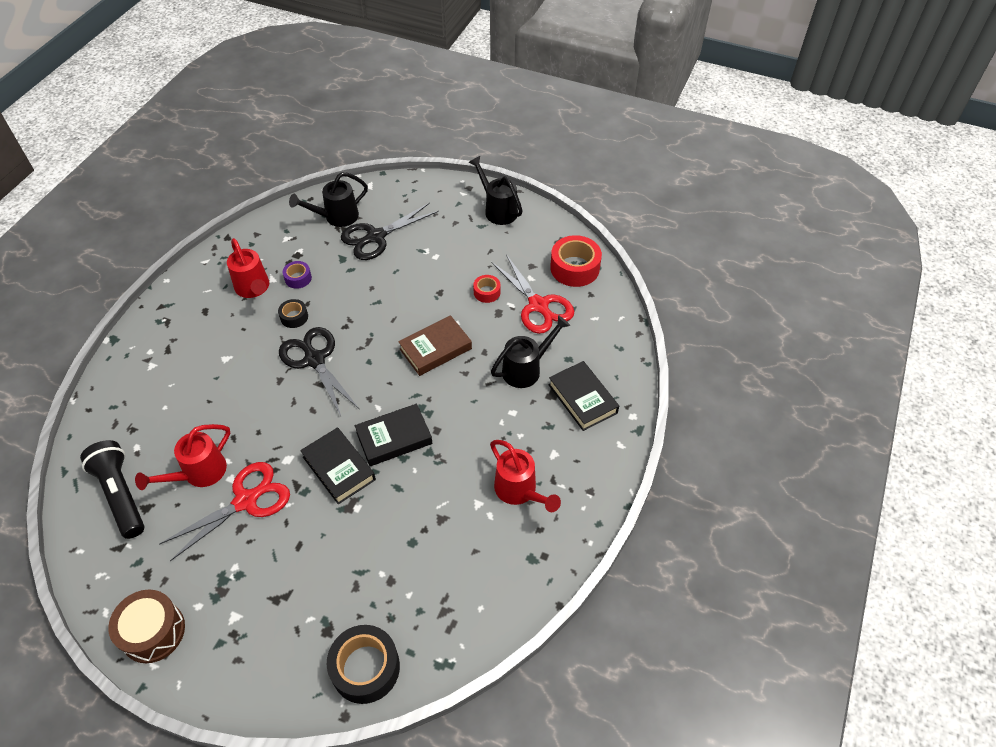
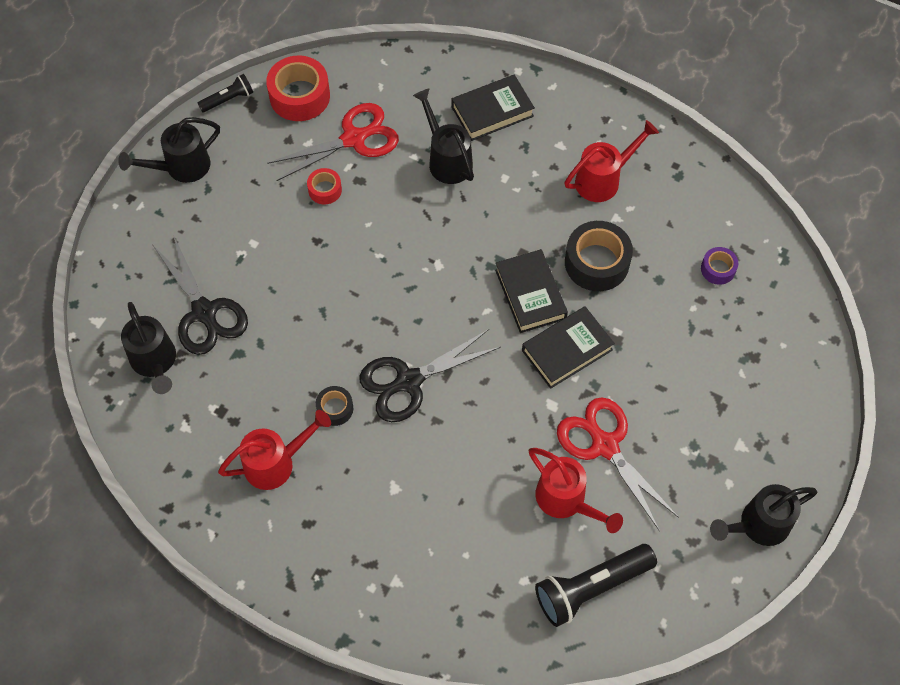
camera: 85 degrees left, 10 degrees up
brown drum [108,590,185,663] -> black watering can [710,484,817,546]
purple tape [283,261,312,289] -> purple tape moved to [701,247,738,285]
black tape [327,625,400,704] -> black tape moved to [565,221,633,291]
brown book [398,315,472,376] -> none
none -> black flashlight [198,74,253,112]

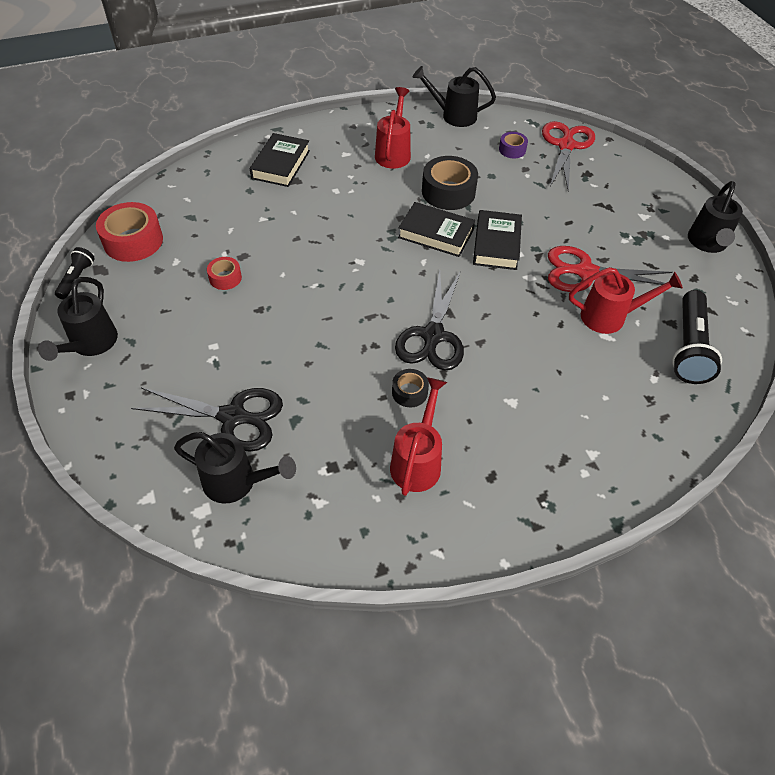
camera: 50 degrees left, 10 degrees down
red scissors [267,103,399,181] -> red scissors moved to [542,121,595,191]
black watering can [413,89,474,184] -> black watering can moved to [412,66,496,127]

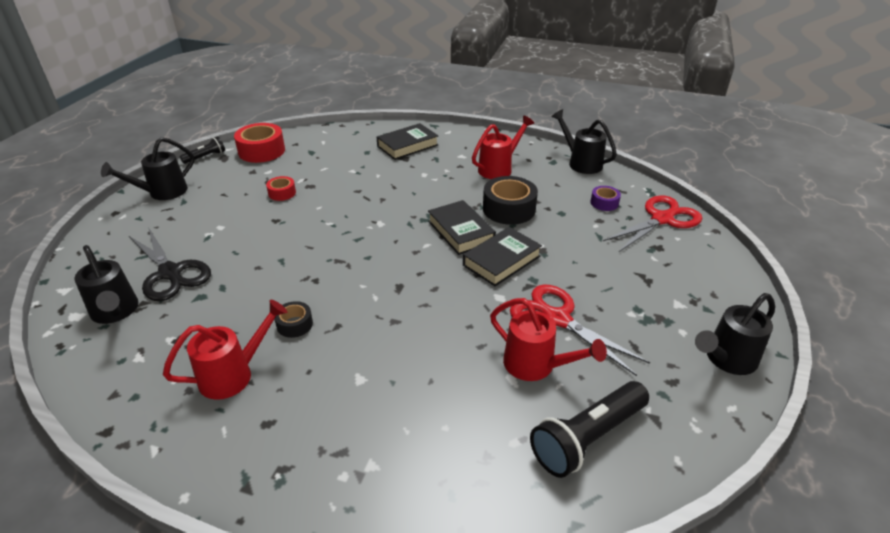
camera: 40 degrees right, 15 degrees down
black scissors [395,271,464,370] -> none

